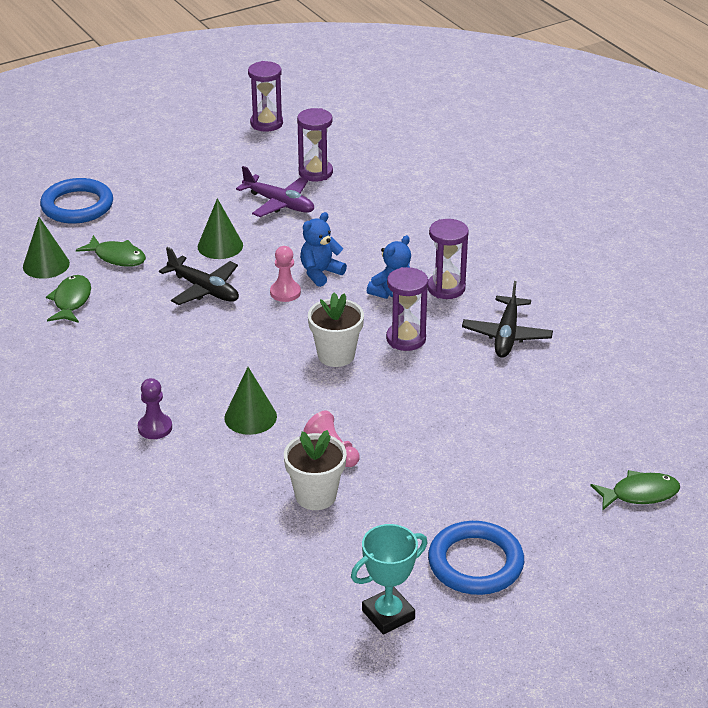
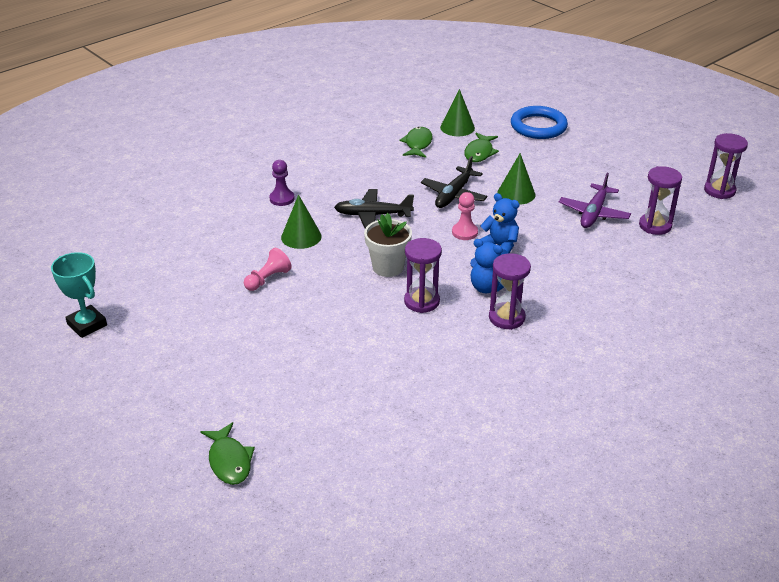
camera: 80 degrees right, 0 degrees up
green fish [46,275,91,323] -> green fish turned 75 degrees counterclockwise [400,127,432,158]
white flower pot [284,430,347,510] -> none
blue ring [428,521,524,595] -> none
black plane [462,281,553,358] -> black plane moved to [334,189,414,228]

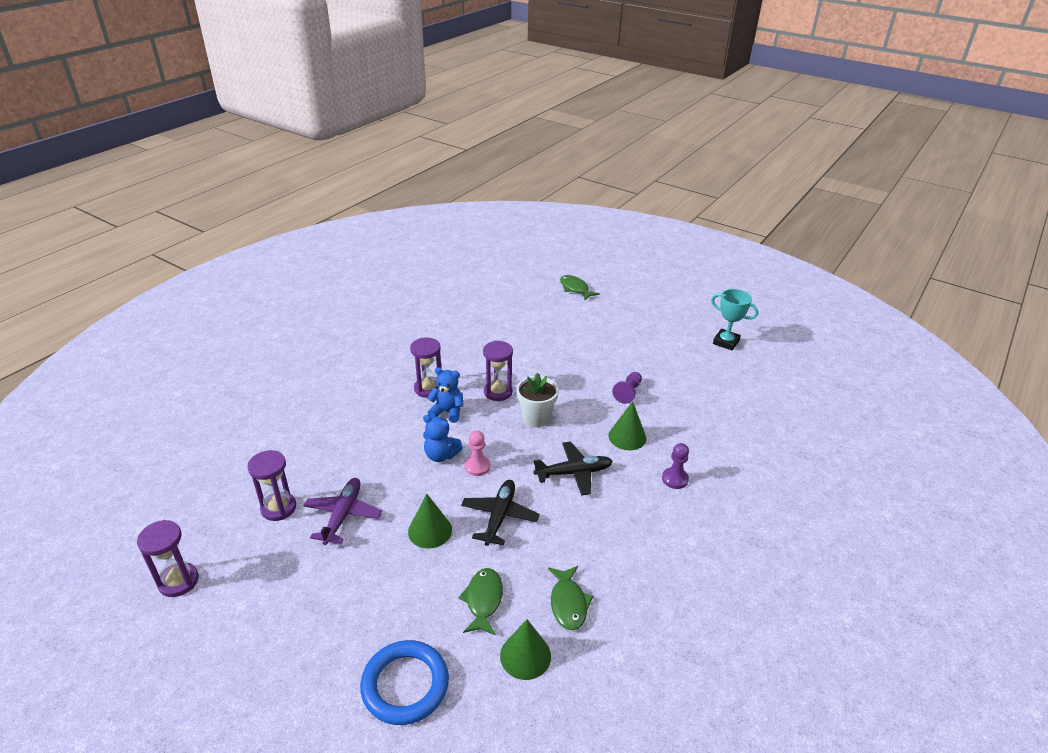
camera: 165 degrees right, 0 degrees up
pink pawn [244,248,292,291] -> purple pawn [612,372,642,404]

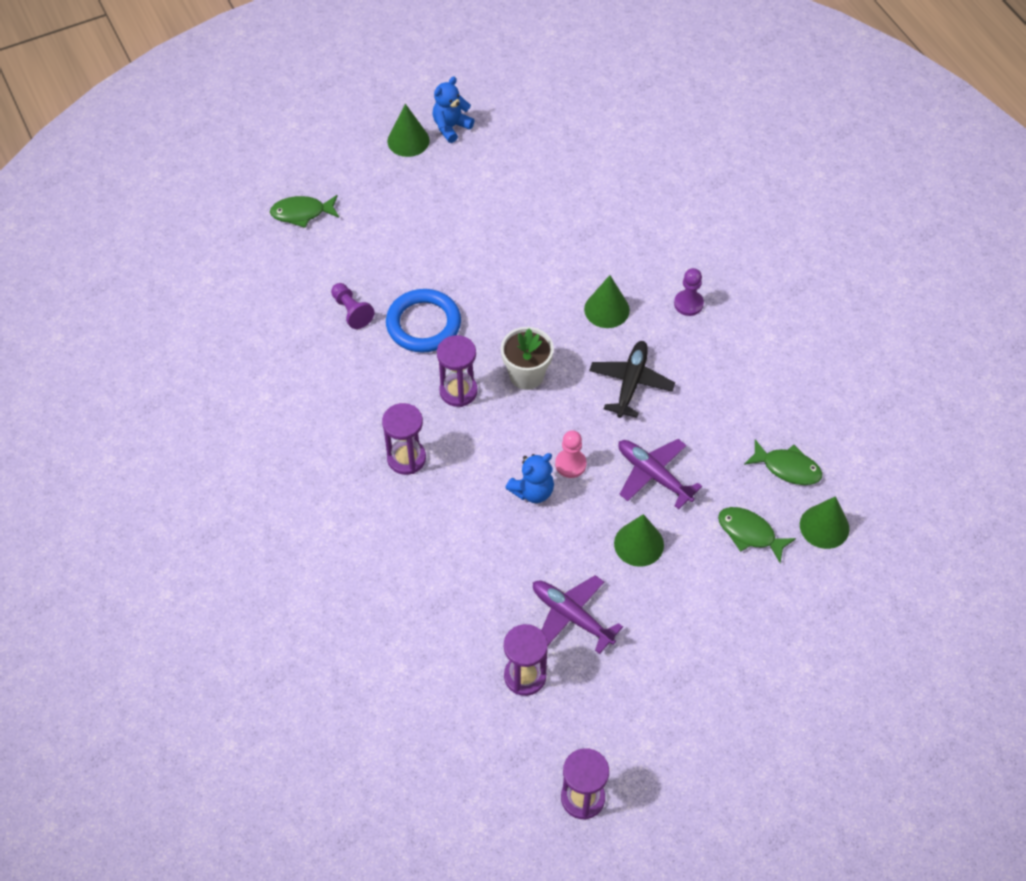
camera: 60 degrees left, 20 degrees up
blue ring [360,640,449,725] -> blue ring moved to [386,289,461,353]
blue teddy bear [427,367,464,423] -> blue teddy bear moved to [432,77,475,143]
black plane [461,480,539,546] -> purple plane [618,439,702,509]
purple pawn [612,372,642,404] -> purple pawn moved to [331,283,375,329]
turquoise trophy [711,289,758,350] -> none
none -> green cone [387,104,430,157]

